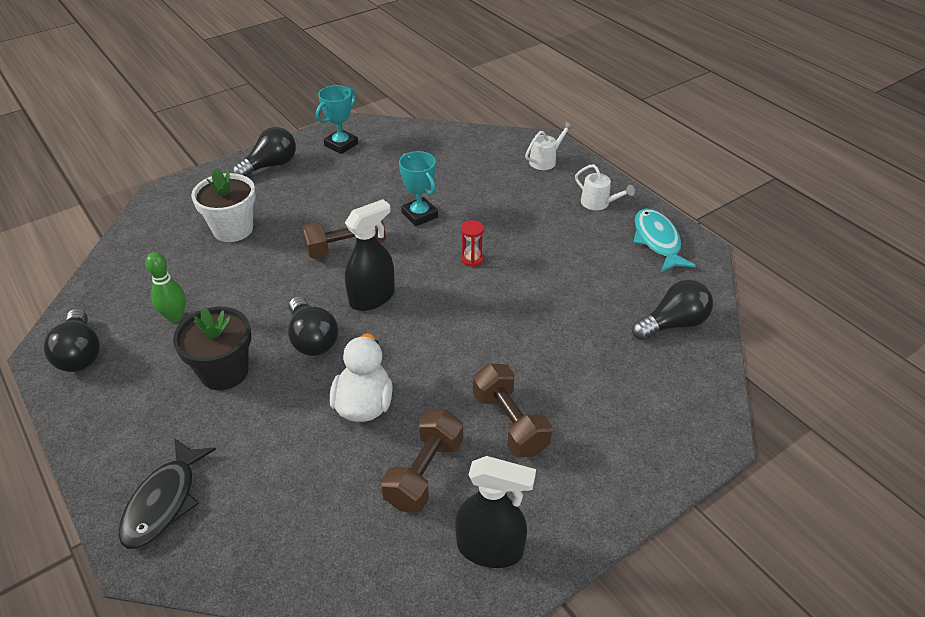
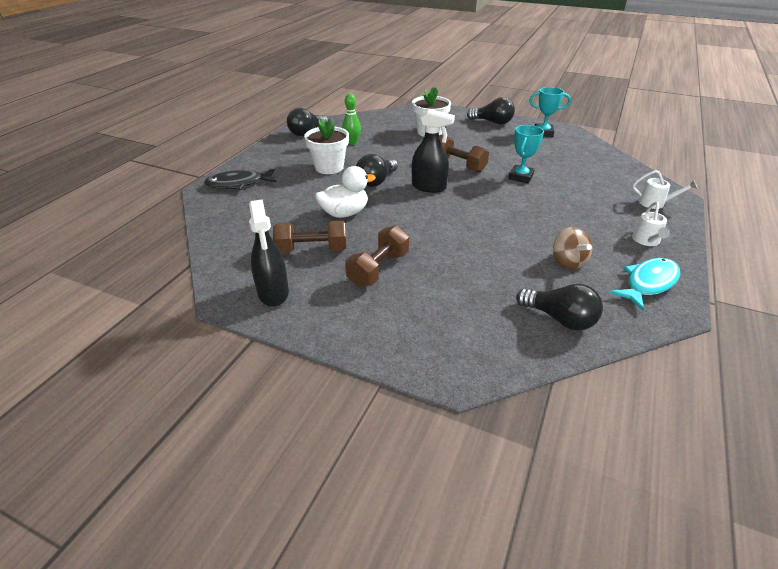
camera: 60 degrees right, 5 degrees down
black flower pot [173,307,251,390] -> white flower pot [304,118,349,174]
red hourglass [461,220,484,267] -> none
none -> brown spinning top [553,227,592,269]

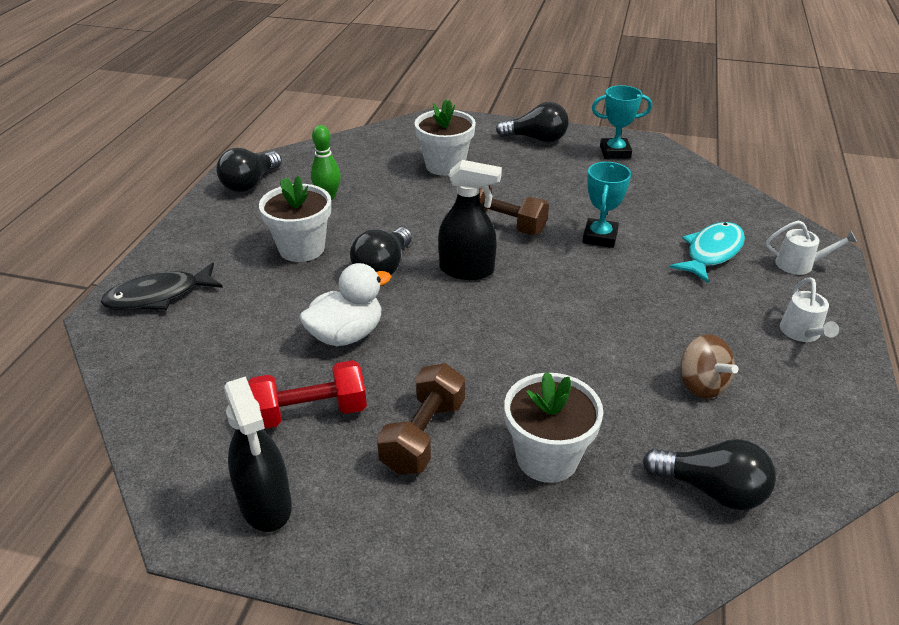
camera: 10 degrees left, 0 degrees up
brown dumbbell [273,220,346,253] -> red dumbbell [248,360,367,429]
turquoise fish [609,258,680,311] -> turquoise fish moved to [669,222,745,283]
none -> white flower pot [504,372,603,483]

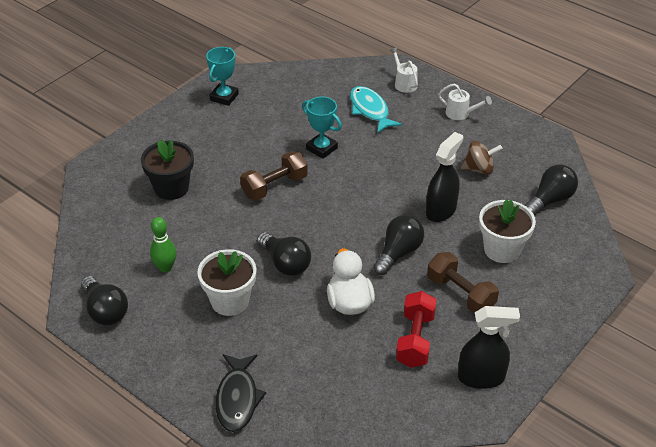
camera: 65 degrees left, 5 degrees up
white flower pot [415,100,476,176] -> black flower pot [141,140,194,200]
black spray bottle [438,160,502,280] -> black spray bottle moved to [426,132,463,222]
black light bulb [496,102,569,142] -> black light bulb moved to [373,215,424,275]
white watering can [766,220,857,275] -> white watering can turned 60 degrees counterclockwise [389,47,418,93]

